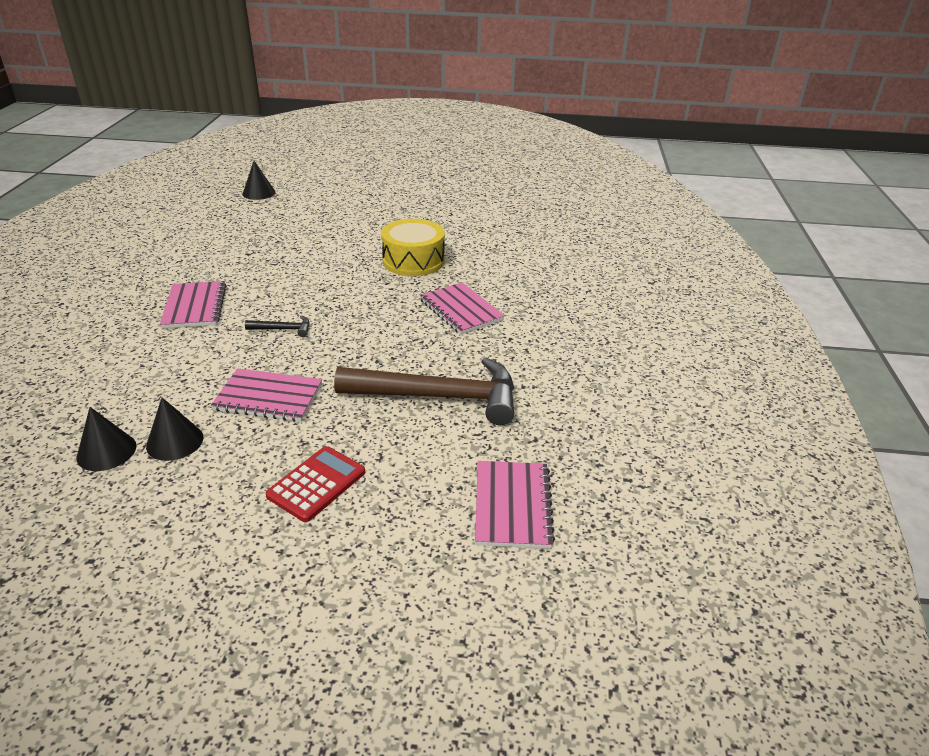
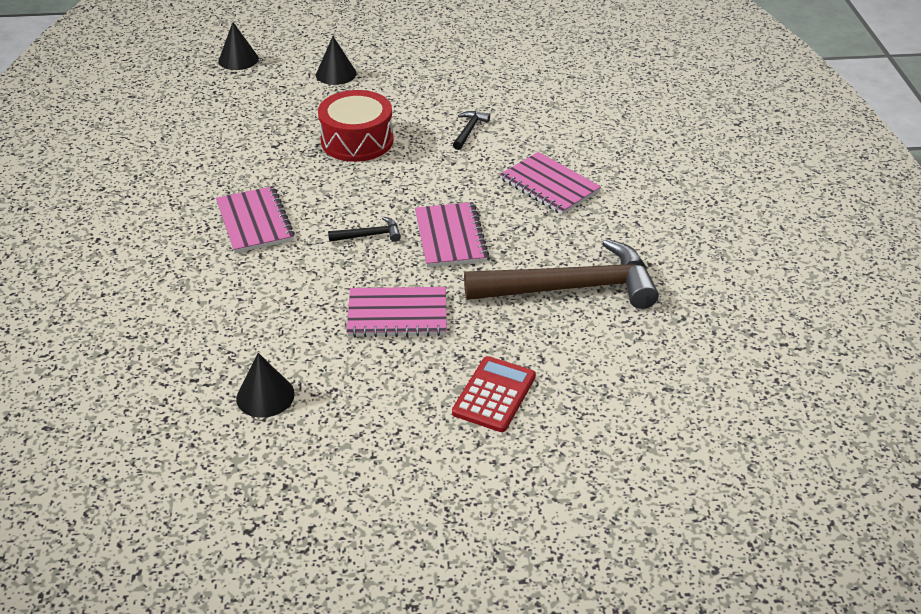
camera: 10 degrees left, 5 degrees up
black cone [146,398,203,461] -> black cone moved to [316,36,357,85]
yellow drum [381,219,445,276] -> black hammer [453,111,490,150]
pink notebook [475,461,555,549] -> pink notebook moved to [415,202,489,267]
none -> red drum [318,90,394,162]

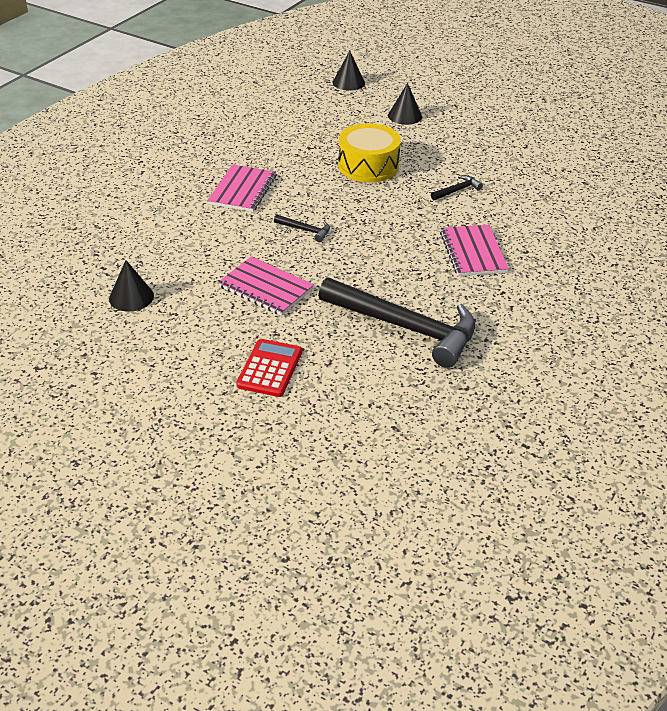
camera: 35 degrees right, 0 degrees up
red drum [318,90,394,162] -> yellow drum [338,123,401,182]
pink notebook [415,202,489,267] -> none
red calculator [452,356,536,432] -> red calculator turned 45 degrees counterclockwise [236,339,302,397]
brown hammer [464,239,659,309] -> black hammer [318,277,475,368]

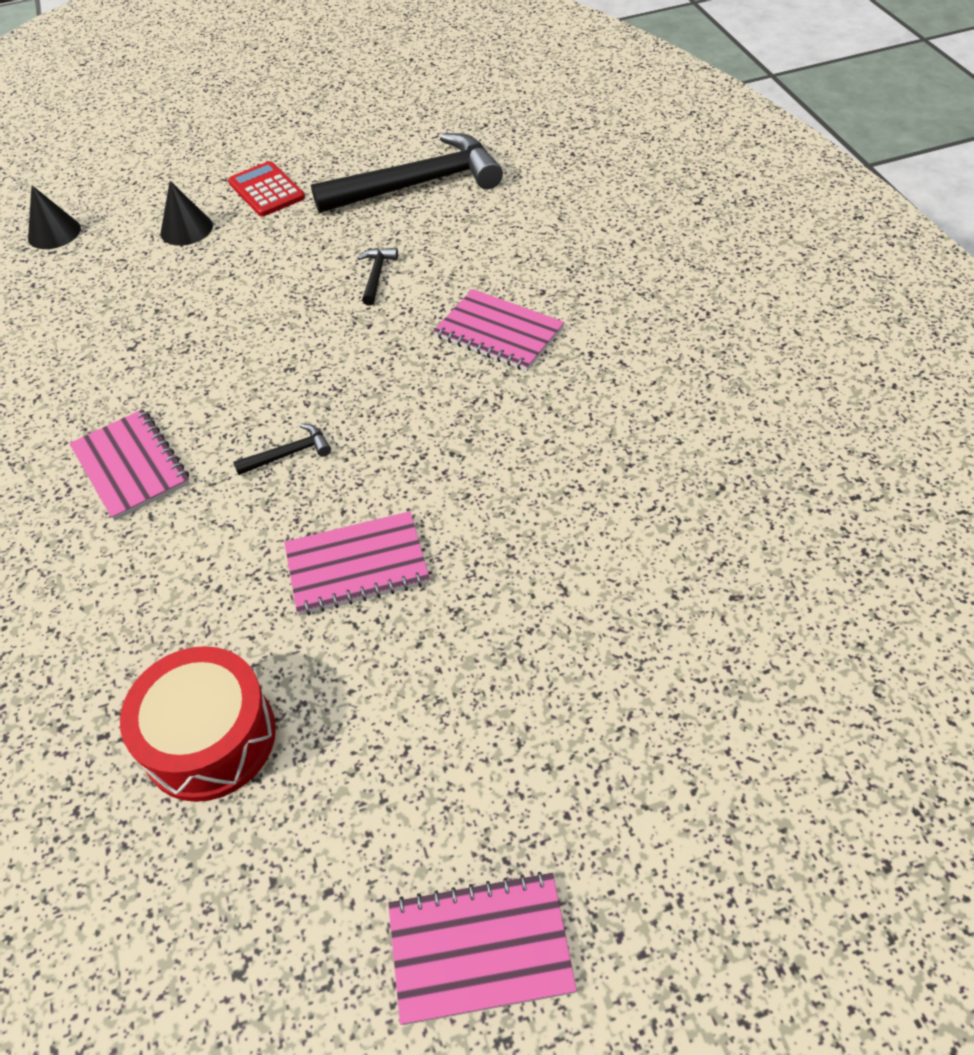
camera: 45 degrees left, 10 degrees up
black cone [109,260,154,312] -> red drum [120,646,276,802]
red calculator [236,339,302,397] -> red calculator moved to [228,161,305,217]
black hammer [318,277,475,368] -> black hammer moved to [311,133,503,213]
yellow drum [338,123,401,182] -> none
none -> pink notebook [388,872,577,1025]

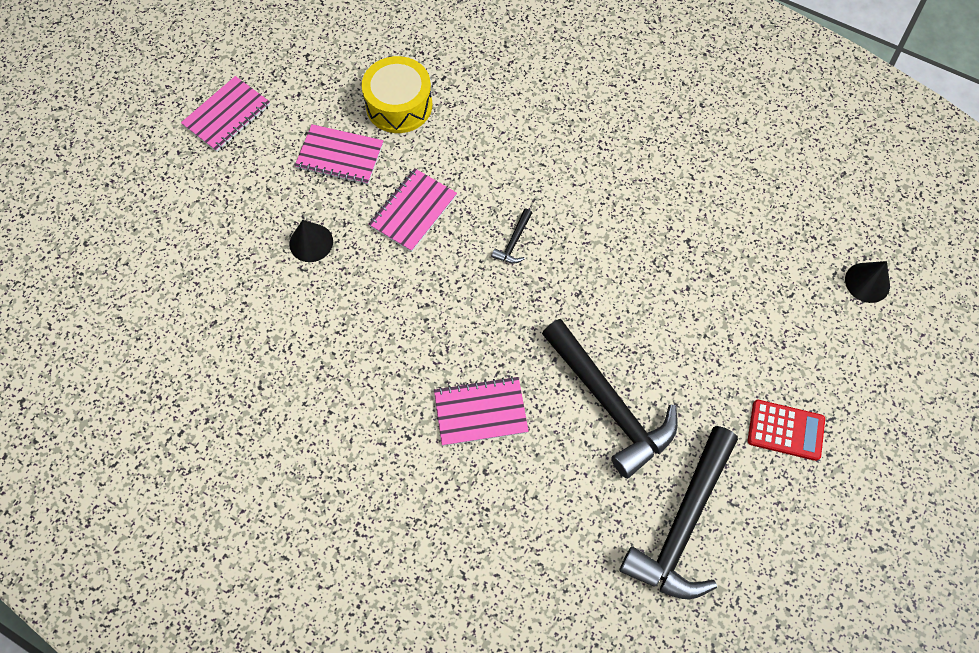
camera: 135 degrees right, 15 degrees up
pink notebook [69,409,190,521] -> pink notebook moved to [295,124,384,185]
red drum [120,646,276,802] -> yellow drum [361,56,432,133]
black cone [160,181,213,246] -> black cone moved to [290,220,333,262]
black hammer [357,248,398,306] -> black hammer [542,319,678,479], size x2.49

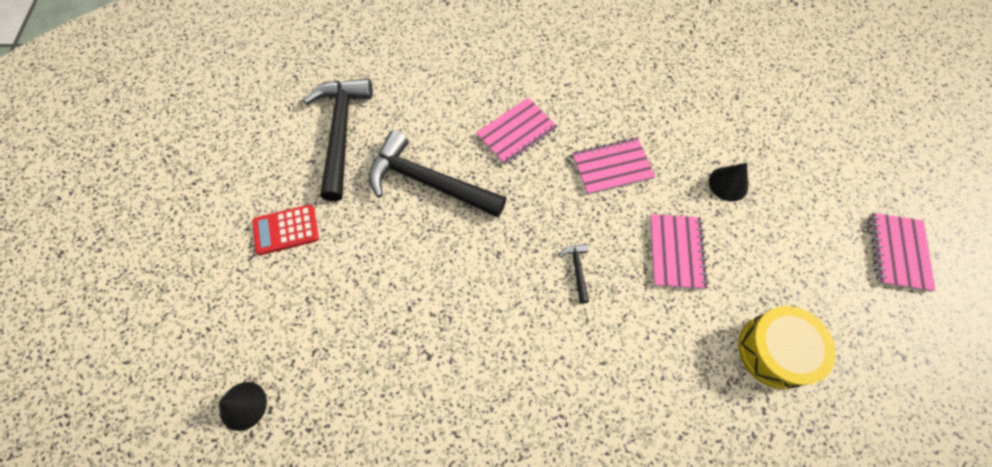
camera: 150 degrees right, 0 degrees up
pink notebook [295,124,384,185] -> pink notebook moved to [572,137,655,195]

